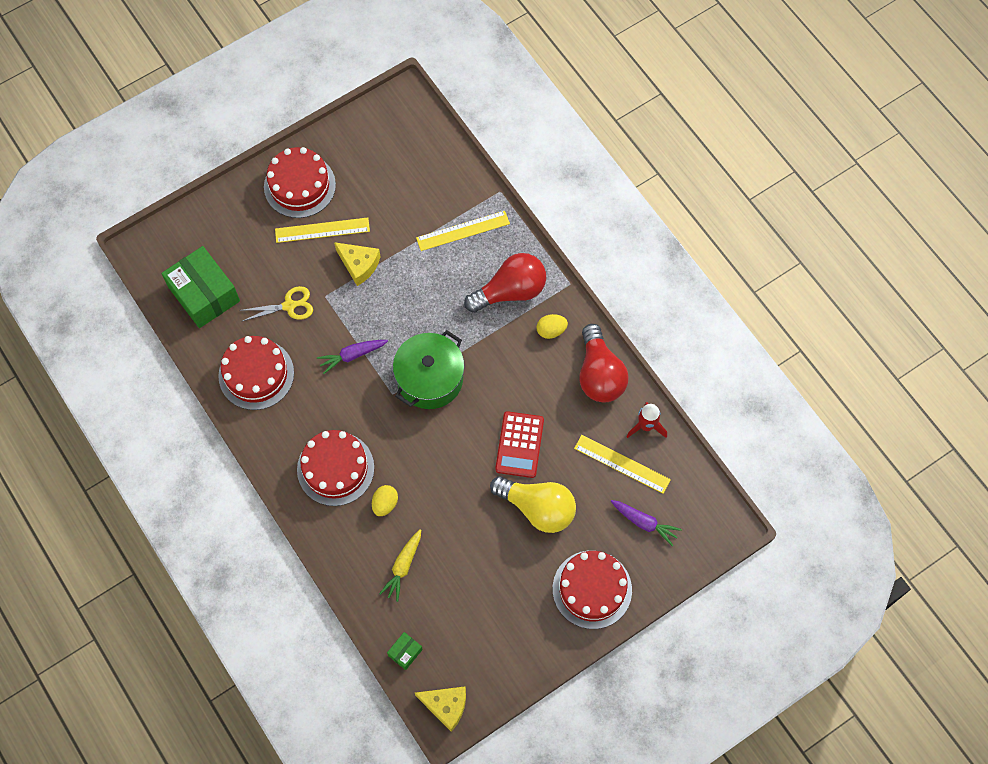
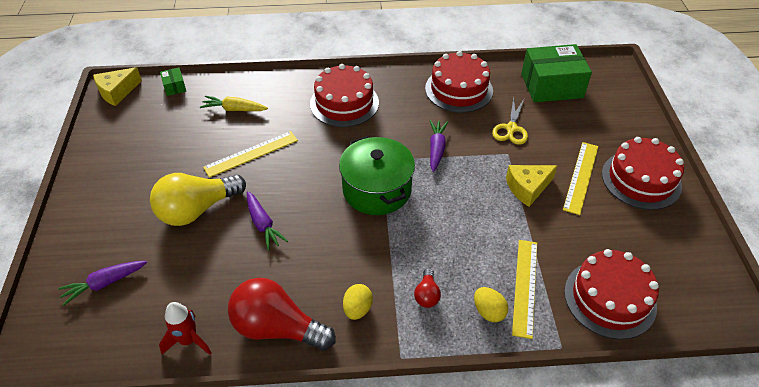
camera: 120 degrees right, 20 degrees down
yellow egg [372,485,398,516] -> yellow egg moved to [474,287,508,322]
yellow carrot [379,529,421,602] -> yellow carrot turned 45 degrees counterclockwise [200,96,268,111]
red light bulb [464,253,546,313] -> red light bulb [414,268,441,308], size x0.46
red calculator [495,411,544,478] -> purple carrot [247,191,288,250]
red cake [553,551,632,629] -> red cake moved to [564,249,659,340]
yellow ruler [574,435,671,494] -> yellow ruler moved to [203,131,298,178]

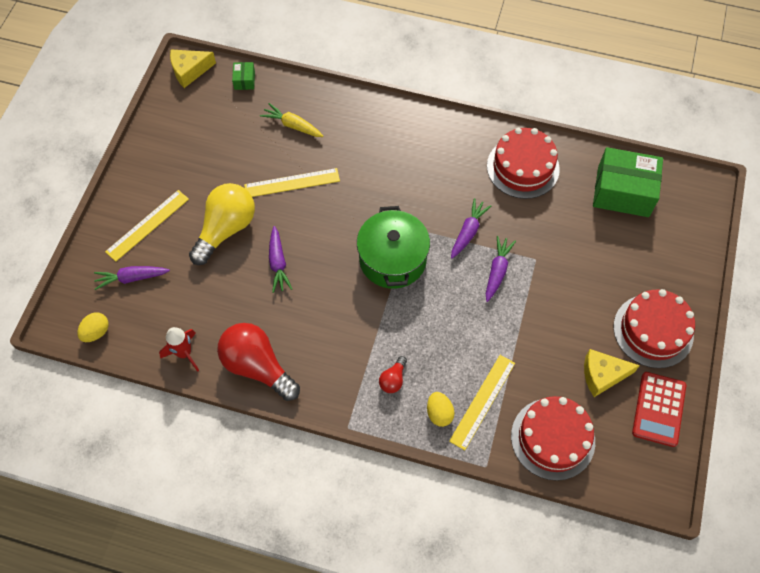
camera: 20 degrees right, 15 degrees up
yellow light bulb [150,173,246,226] -> yellow light bulb turned 135 degrees clockwise [189,183,255,265]
red cake [310,64,379,127] -> none
yellow egg [343,284,373,320] -> yellow egg moved to [77,312,109,342]
yellow scissors [492,97,528,145] -> none
yellow cheese [506,165,558,207] -> yellow cheese moved to [584,349,640,397]
yellow ruler [563,142,598,215] -> yellow ruler moved to [105,190,189,262]
none -> purple carrot [486,236,516,302]
none -> red calculator [632,372,686,447]

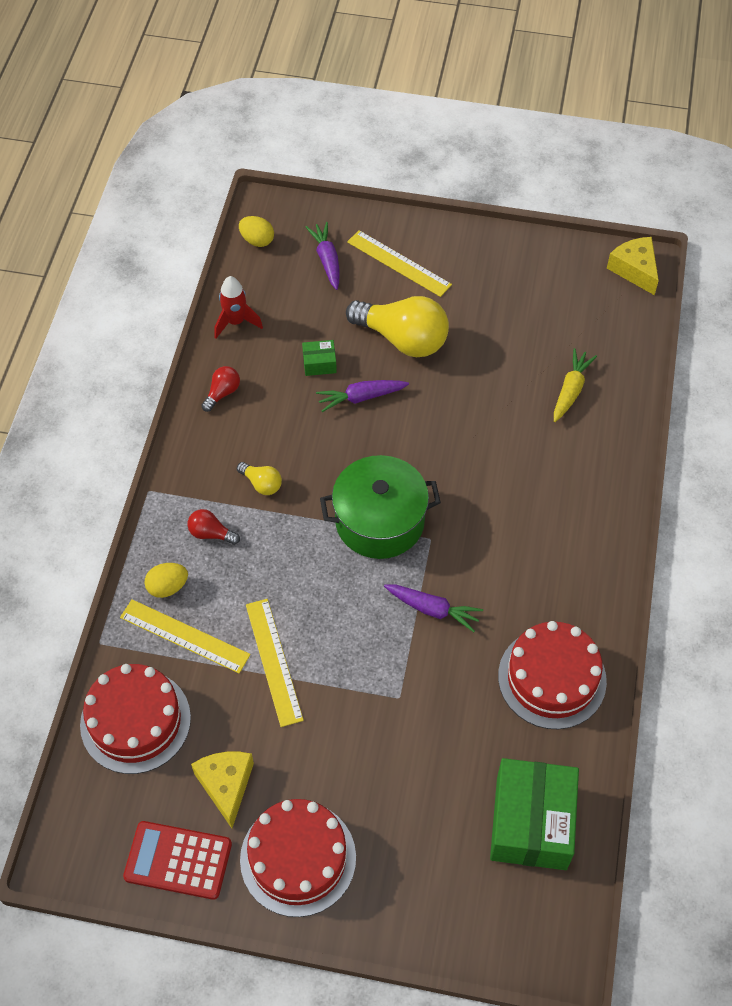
camera: 85 degrees right, 5 degrees down
red light bulb [217,323,300,401] -> red light bulb [201,366,240,412], size x0.46
green box [232,62,255,90] -> green box moved to [302,340,337,376]
yellow ruler [244,168,340,197] -> yellow ruler moved to [246,599,304,727]
purple carrot [486,236,516,302] -> none
none -> yellow light bulb [237,462,282,495]

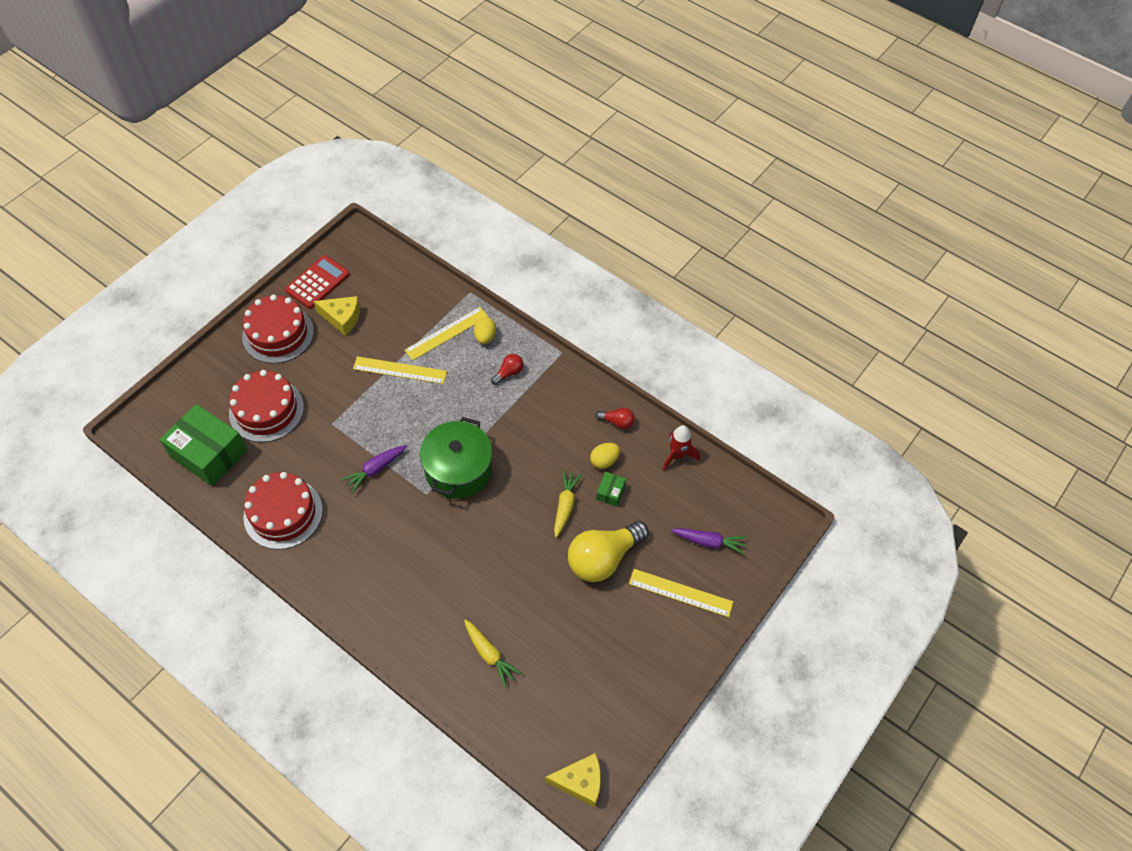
camera: 115 degrees right, 0 degrees up
red cake [80,664,191,774] -> red cake moved to [229,370,304,442]
red light bulb [201,366,240,412] -> red light bulb turned 45 degrees counterclockwise [596,408,635,429]
yellow light bulb [237,462,282,495] -> none
yellow egg [239,216,274,247] -> yellow egg moved to [590,443,620,469]
purple carrot [316,380,409,412] -> yellow carrot [554,470,582,538]
yellow ruler [347,230,452,297] -> yellow ruler turned 45 degrees clockwise [629,569,733,617]

